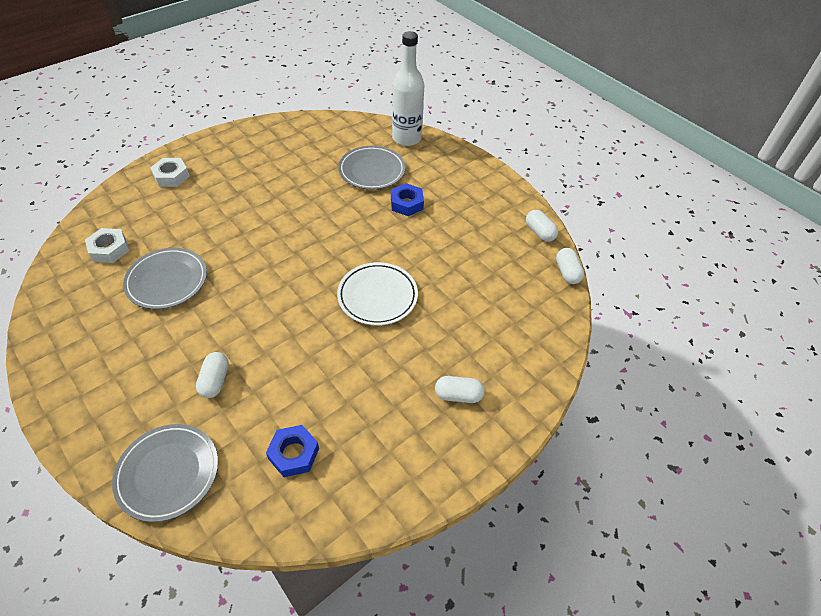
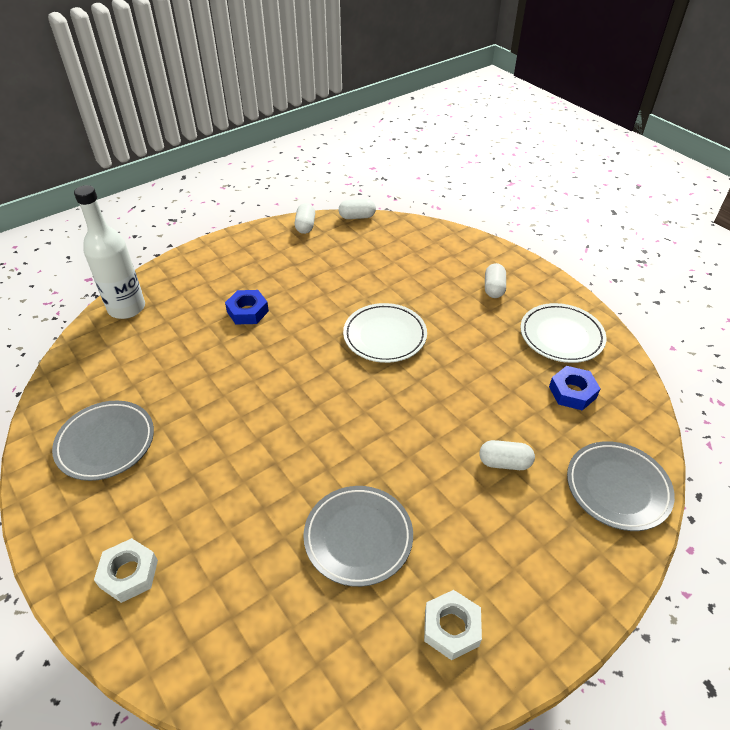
camera: 85 degrees left, 5 degrees down
white nut [85,228,129,263] -> white nut moved to [424,590,482,660]
grey plate [338,146,406,190] -> grey plate moved to [52,401,154,481]
white capsule [526,210,558,242] -> white capsule turned 60 degrees counterclockwise [295,203,315,234]
none -> white plate [520,303,607,363]

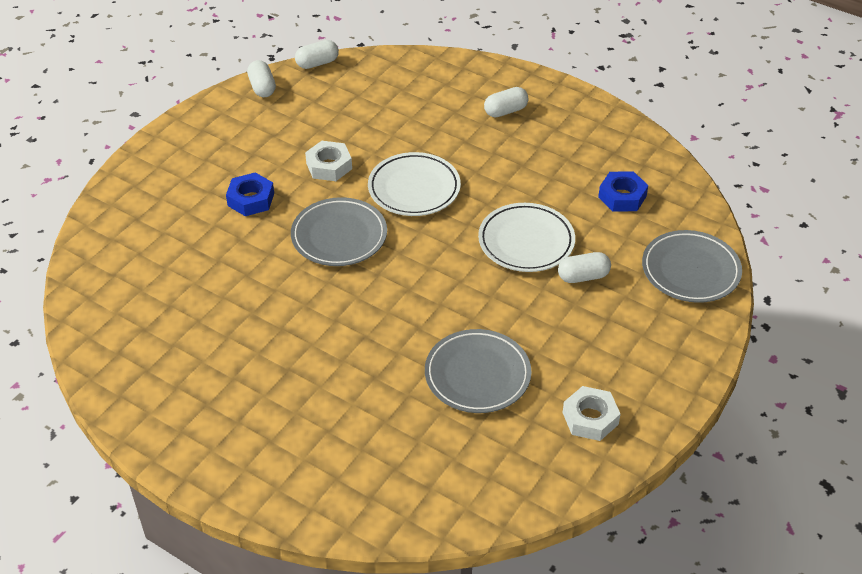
camera: 20 degrees left, 0 degrees up
grey plate [52,401,154,481] -> grey plate moved to [291,197,387,266]
white bottle [74,185,145,319] -> none
white nut [94,538,158,603] -> white nut moved to [305,141,352,181]
white capsule [485,263,506,298] -> white capsule turned 75 degrees clockwise [484,87,528,118]
white plate [520,303,607,363] -> white plate moved to [478,203,575,272]

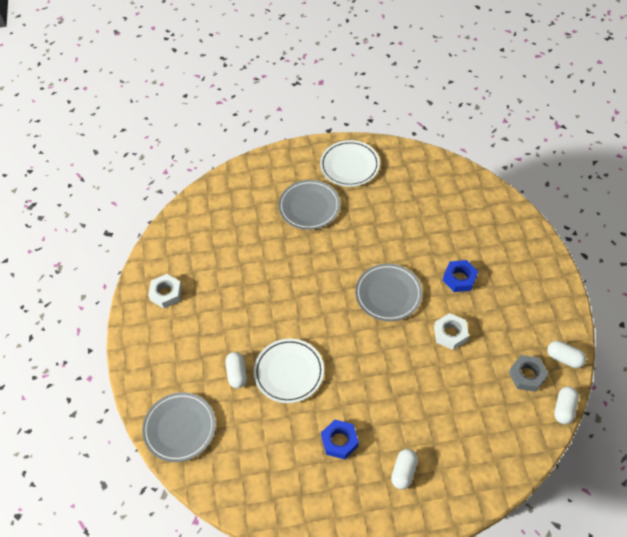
camera: 140 degrees right, 10 degrees up
white plate [368,152,461,216] -> white plate moved to [320,140,380,187]
grey plate [425,329,531,413] -> grey plate moved to [279,180,340,230]
white capsule [558,252,611,283] -> white capsule turned 45 degrees counterclockwise [225,352,247,388]
blue nut [598,171,648,212] -> blue nut moved to [321,420,359,460]
none -> grey nut [509,355,549,392]

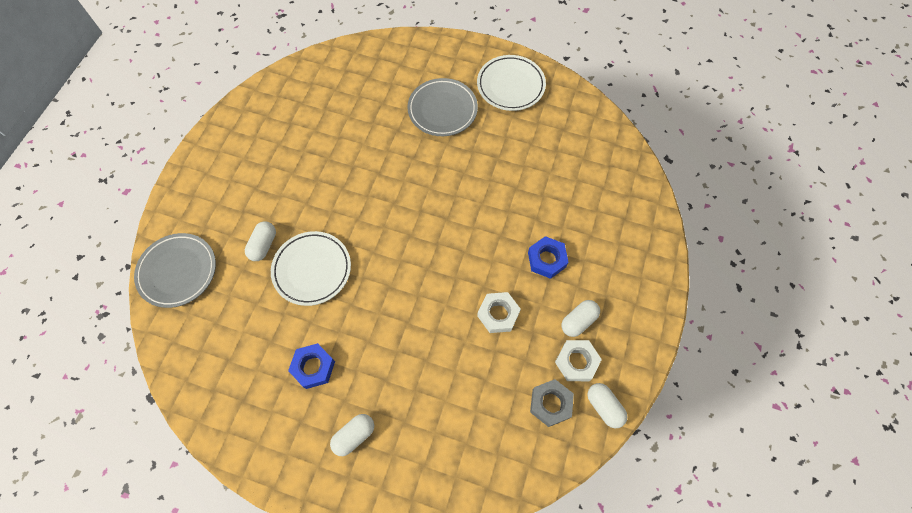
camera: 25 degrees right, 10 degrees up
white nut [148,274,182,308] -> white nut moved to [555,340,602,381]
grey plate [355,264,422,321] -> none
white capsule [554,386,579,424] -> white capsule moved to [562,300,600,337]

